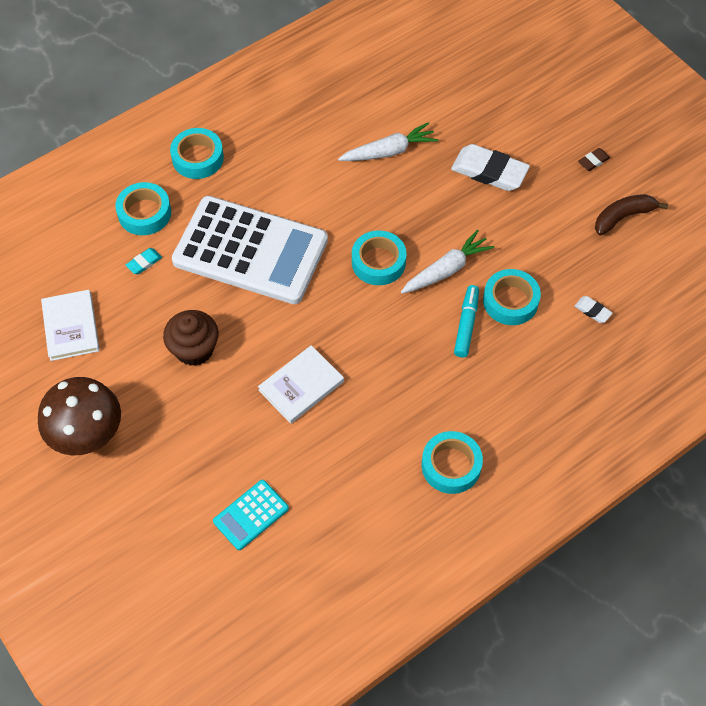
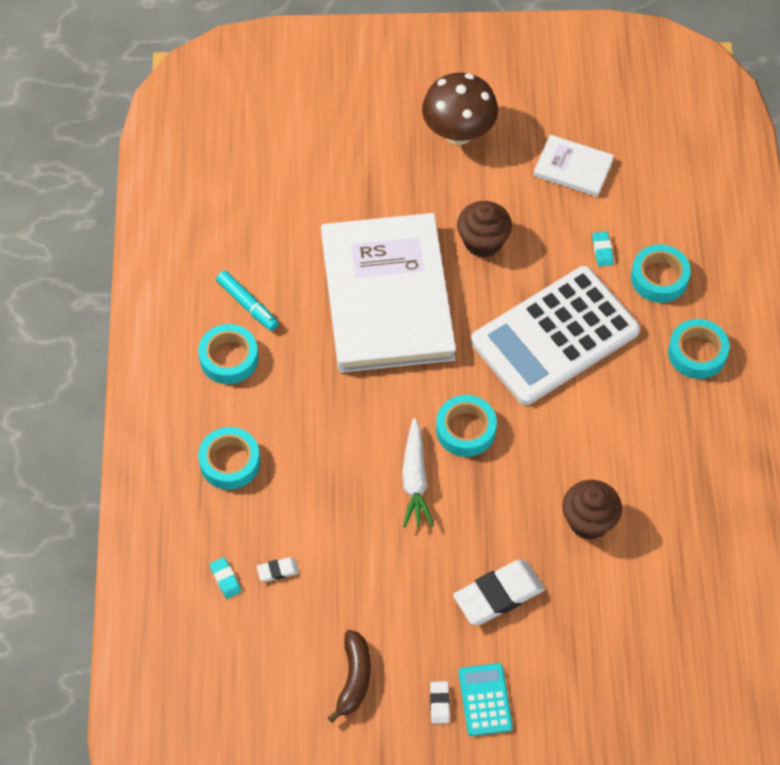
camera: 125 degrees right, 0 degrees up
turquoise calculator [213,480,289,550] -> turquoise calculator moved to [459,663,513,736]
white book [258,345,344,424] -> white book [321,213,456,373], size x2.29
white carrot [338,122,438,161] -> brown cupcake [562,480,622,540]
turquoise marker [454,285,479,358] -> turquoise marker moved to [216,271,279,331]
turquoise tape [483,269,541,325] -> turquoise tape moved to [198,427,260,490]
brown eraser [578,148,610,171] -> white eraser [430,681,450,724]
none -> turquoise eraser [209,557,241,599]

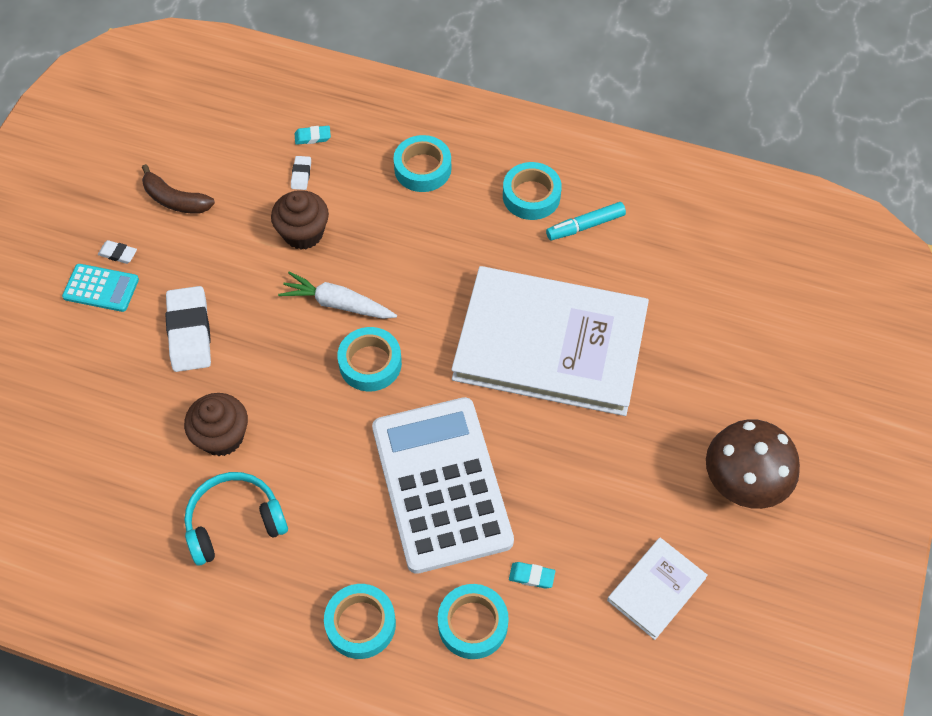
camera: 110 degrees right, 0 degrees up
brown cupcake [457,201,512,257] -> brown cupcake moved to [271,190,329,249]
none -> turquoise headphones [184,472,288,566]

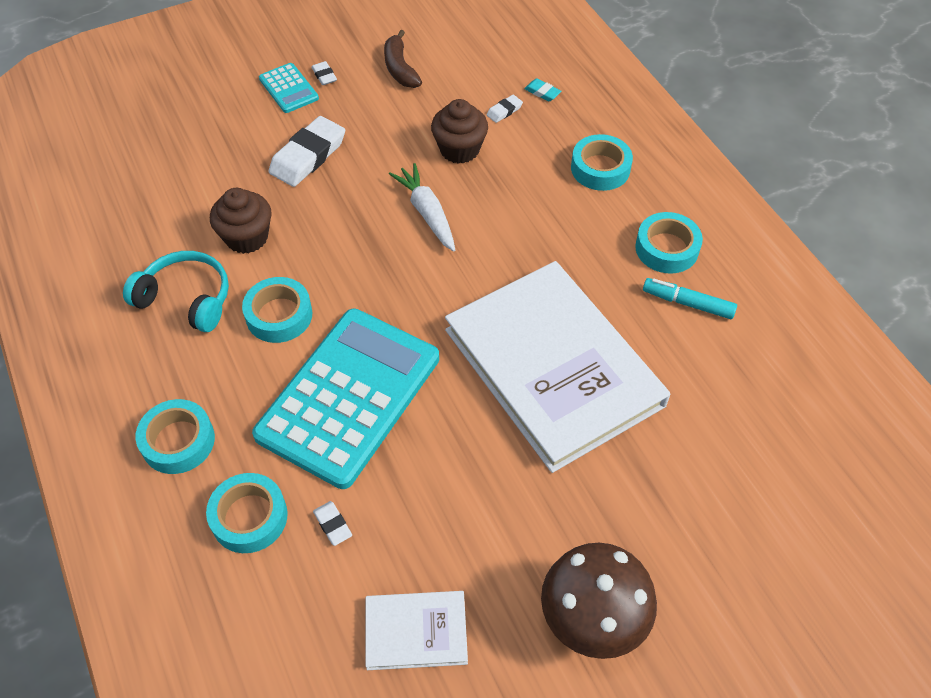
camera: 45 degrees right, 5 degrees down
turquoise tape [337,327,402,392] -> turquoise tape moved to [242,277,312,343]
white calculator [372,397,514,574] -> turquoise calculator [252,309,439,489]
turquoise eraser [509,562,555,589] -> white eraser [313,501,352,546]

